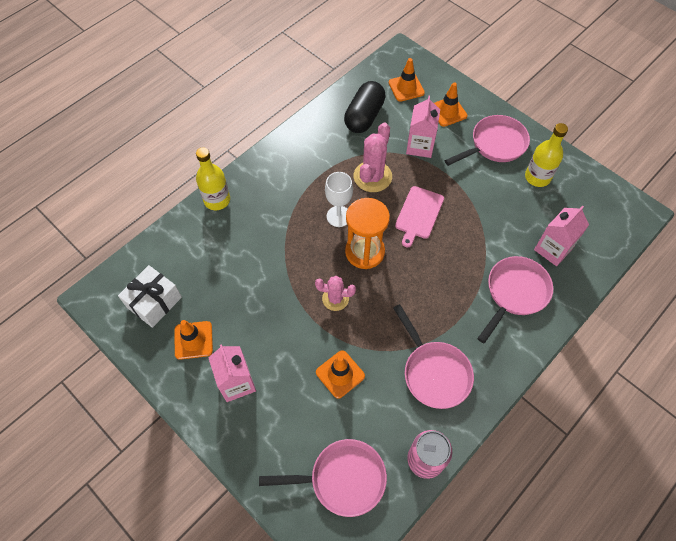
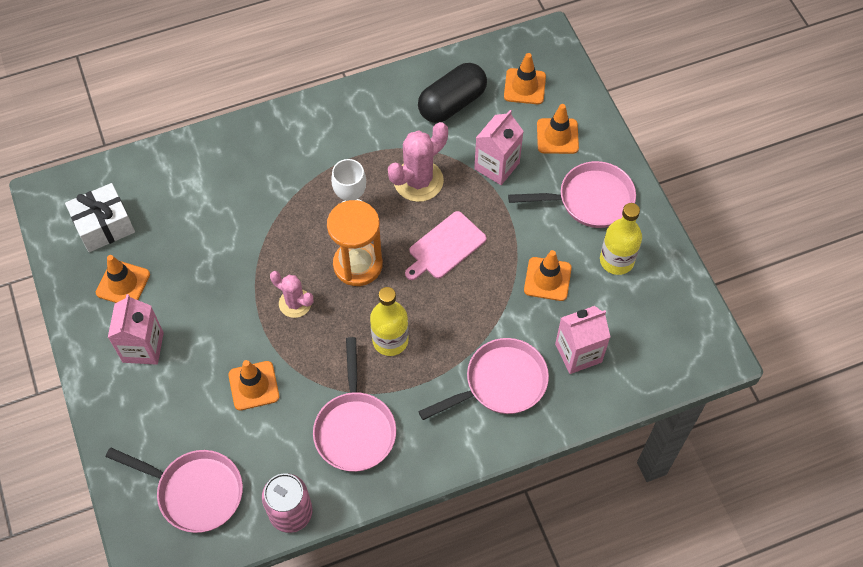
camera: 25 degrees right, 0 degrees up
yellow bottle [196,147,230,210] -> yellow bottle moved to [370,287,409,356]
none -> orange traffic cone [524,250,572,301]

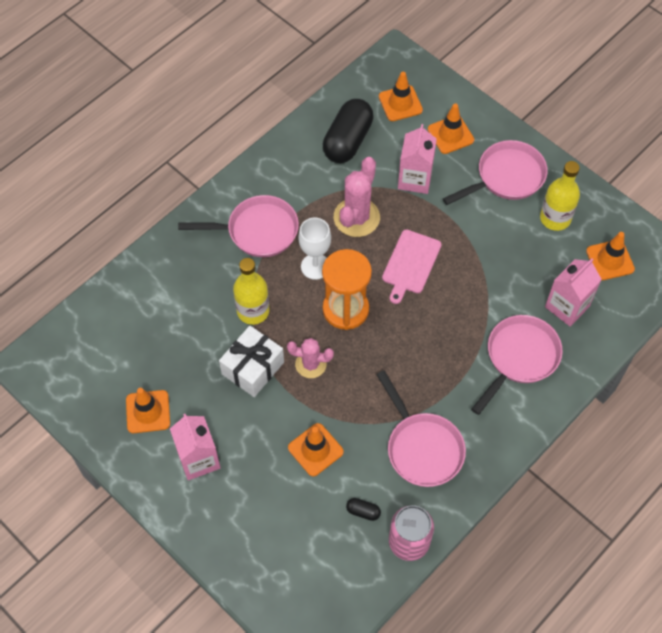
camera: 25 degrees left, 0 degrees up
white gift [65,183,135,252] -> white gift moved to [219,326,284,397]
pink pan [106,448,243,533] -> pink pan moved to [178,195,299,257]
yellow bottle [370,287,409,356] -> yellow bottle moved to [233,258,270,325]
orange traffic cone [524,250,572,301] -> orange traffic cone moved to [586,232,635,280]
none -> black capsule [346,498,381,521]

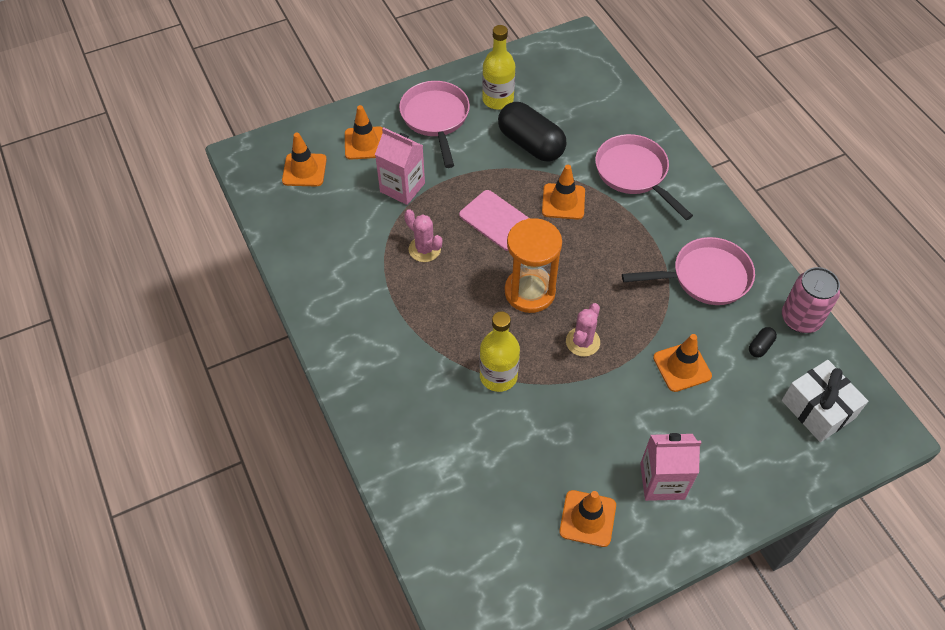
camera: 70 degrees left, 5 degrees down
pink pan [178,195,299,257] -> none
white gift [219,326,284,397] -> white gift moved to [782,360,868,442]
white goblet [298,217,331,280] -> none
black capsule [323,99,374,163] -> black capsule moved to [498,102,566,162]
pink cactus [334,157,380,237] -> pink cactus [404,209,442,262], size x0.63
pink carton [545,258,602,326] -> none
orange traffic cone [586,232,635,280] -> orange traffic cone moved to [542,165,585,220]

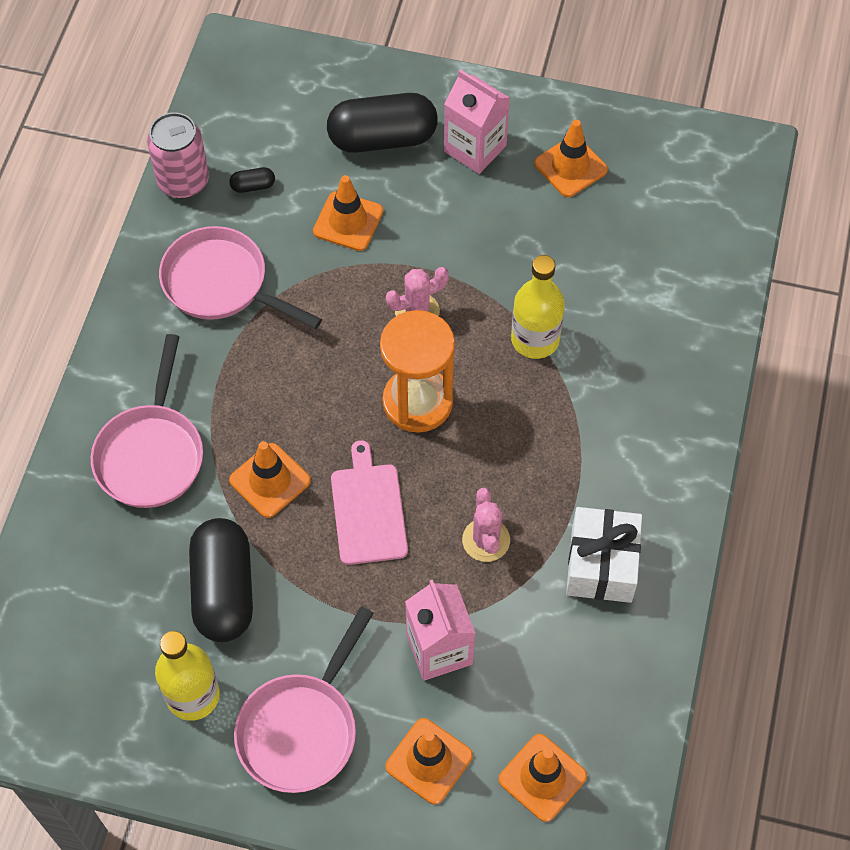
camera: 140 degrees left, 5 degrees up
white gift [782,360,868,442] -> white gift moved to [566,507,642,603]
none -> black capsule [327,93,438,153]

